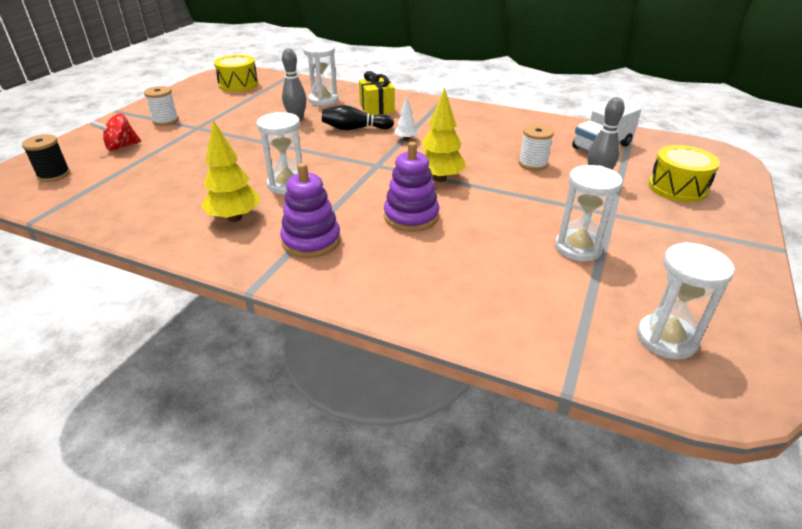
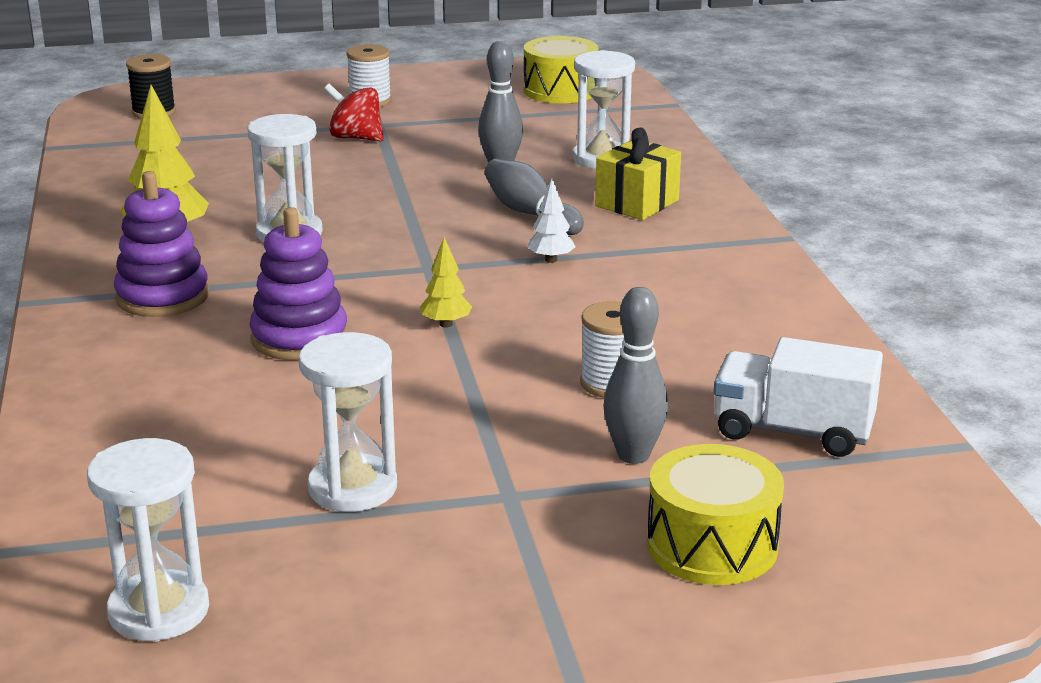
camera: 55 degrees right, 10 degrees down
red spinning top [89,113,141,151] -> red spinning top moved to [324,84,384,141]
black bowling pin [322,105,394,130] -> grey bowling pin [485,159,584,235]
yellow tree [422,88,466,182] -> yellow tree [420,237,472,328], size x0.54

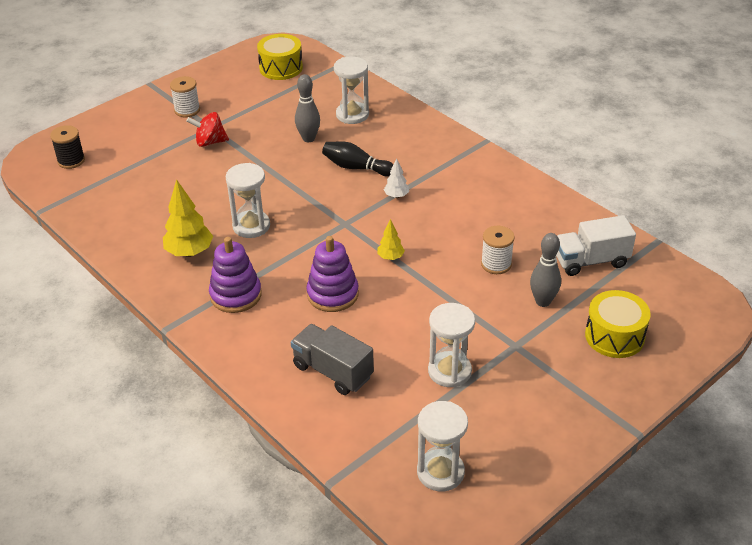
camera: 30 degrees left, 15 degrees up
grey bowling pin [485,159,584,235] -> black bowling pin [322,142,394,177]
yellow gift [595,128,681,220] -> none
none -> grey truck [291,324,374,395]

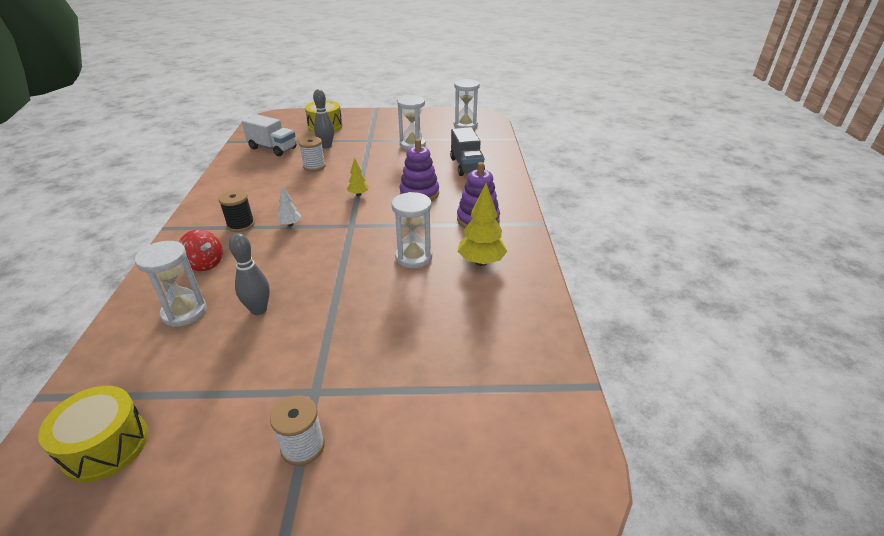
camera: 140 degrees left, 5 degrees down
black spool [50,125,85,169] -> black spool moved to [218,190,255,232]
red spinning top [186,112,229,147] -> red spinning top moved to [179,230,223,271]
black bowling pin [322,142,394,177] -> none

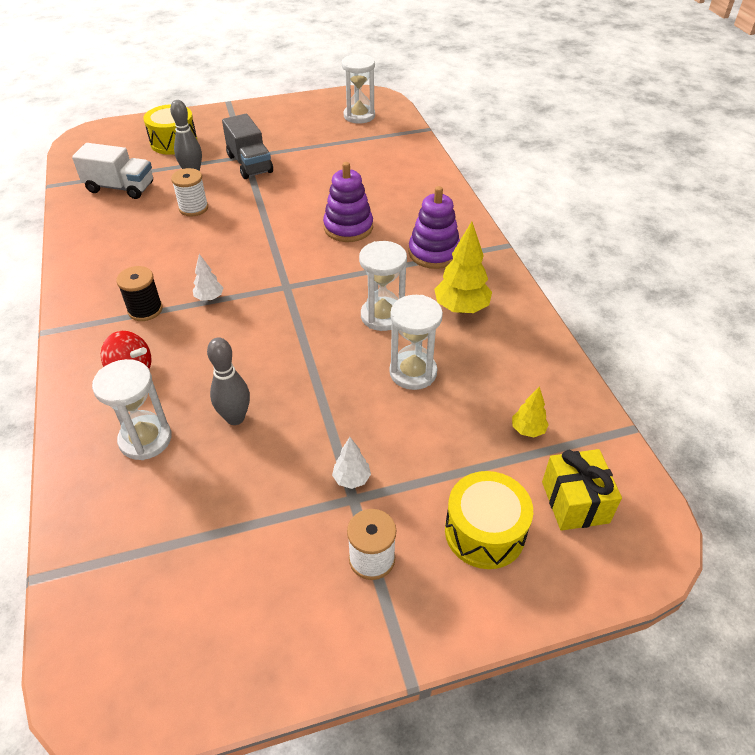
camera: 15 degrees left, 10 degrees up
yellow drum [38,386,148,483] -> yellow drum moved to [445,471,533,569]
yellow tree [347,158,369,196] -> yellow tree moved to [512,386,549,437]
white hourglass [397,96,426,150] -> white hourglass moved to [389,295,443,390]
grey truck [450,127,485,176] -> grey truck moved to [222,114,273,179]
none -> white tree [332,437,371,489]
none -> yellow gift [542,449,622,531]

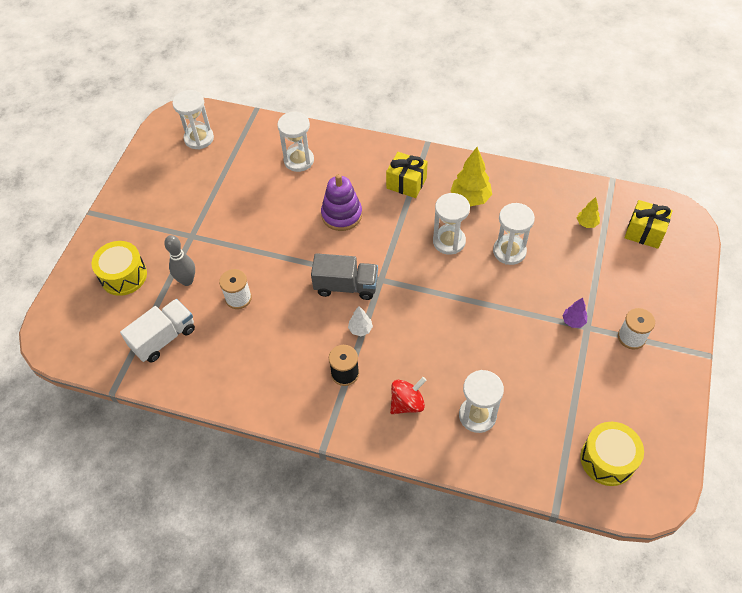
camera: 55 degrees left, 10 degrees up
grey bowling pin [207,337,250,425] -> none
grey truck [222,114,273,179] -> grey truck moved to [311,253,378,300]
white tree [332,437,371,489] -> purple tree [562,297,587,328]
purple stacking toy [409,186,460,269] -> yellow gift [386,152,428,198]
yellow drum [445,471,533,569] -> yellow drum moved to [580,422,644,486]
none -> white hourglass [277,112,314,172]

